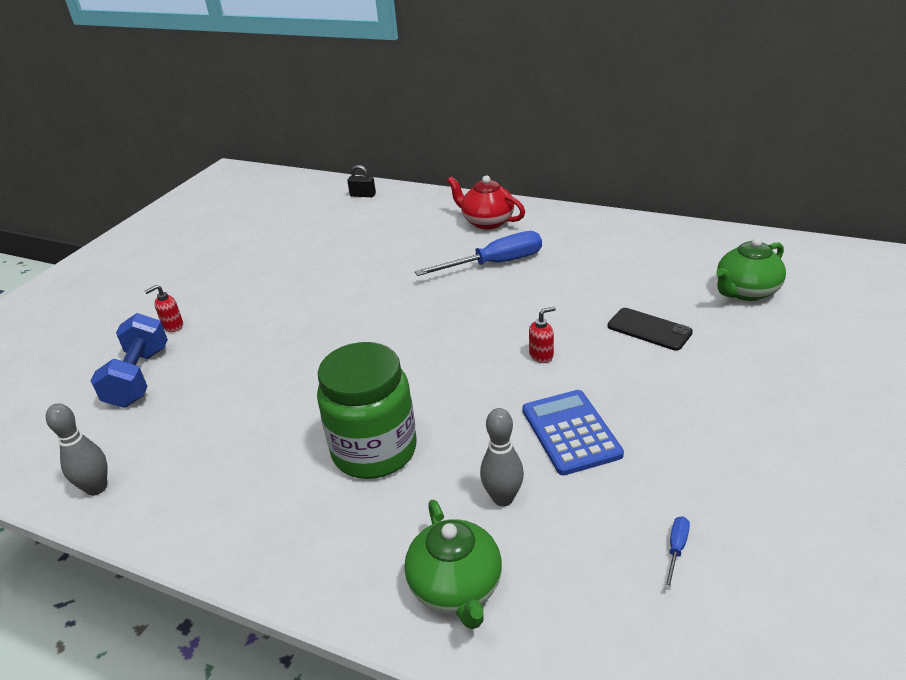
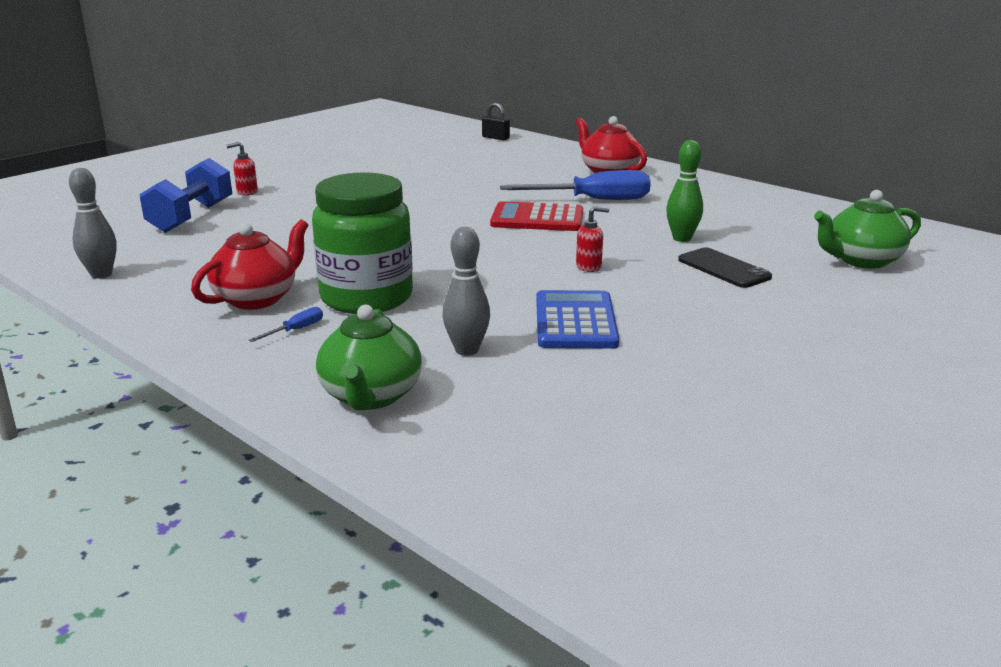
camera: 15 degrees right, 10 degrees down
blue screwdriver [665,516,690,590] -> blue screwdriver moved to [249,307,323,342]
none -> red teapot [191,219,308,310]
none -> red calculator [490,201,583,231]
none -> green bowling pin [666,140,703,242]

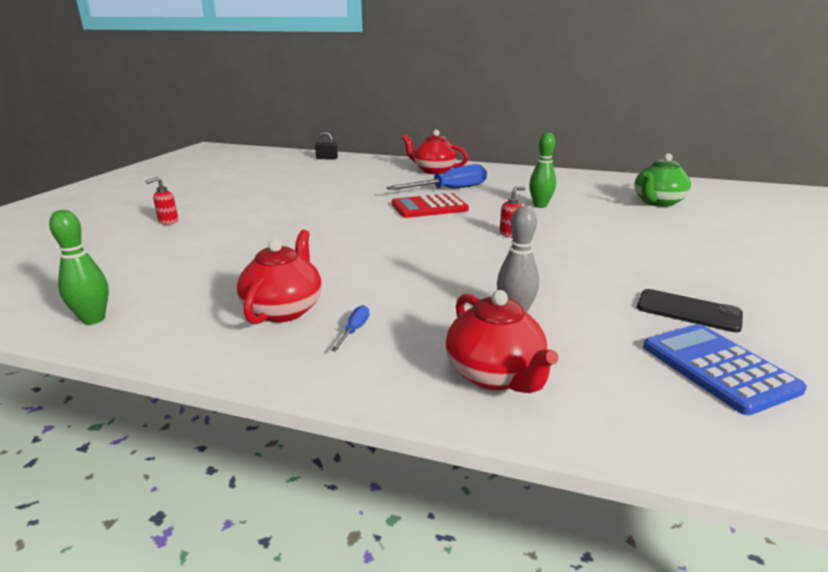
camera: 25 degrees left, 0 degrees up
grey bowling pin [69,168,117,279] -> green bowling pin [49,210,109,325]
blue dumbbell [139,158,232,233] -> none
green jar [312,172,413,314] -> none
green teapot [316,305,422,410] -> red teapot [446,290,558,393]
blue calculator [536,290,619,349] -> blue calculator moved to [643,324,807,415]
black phone [678,247,772,288] -> black phone moved to [637,289,743,332]

